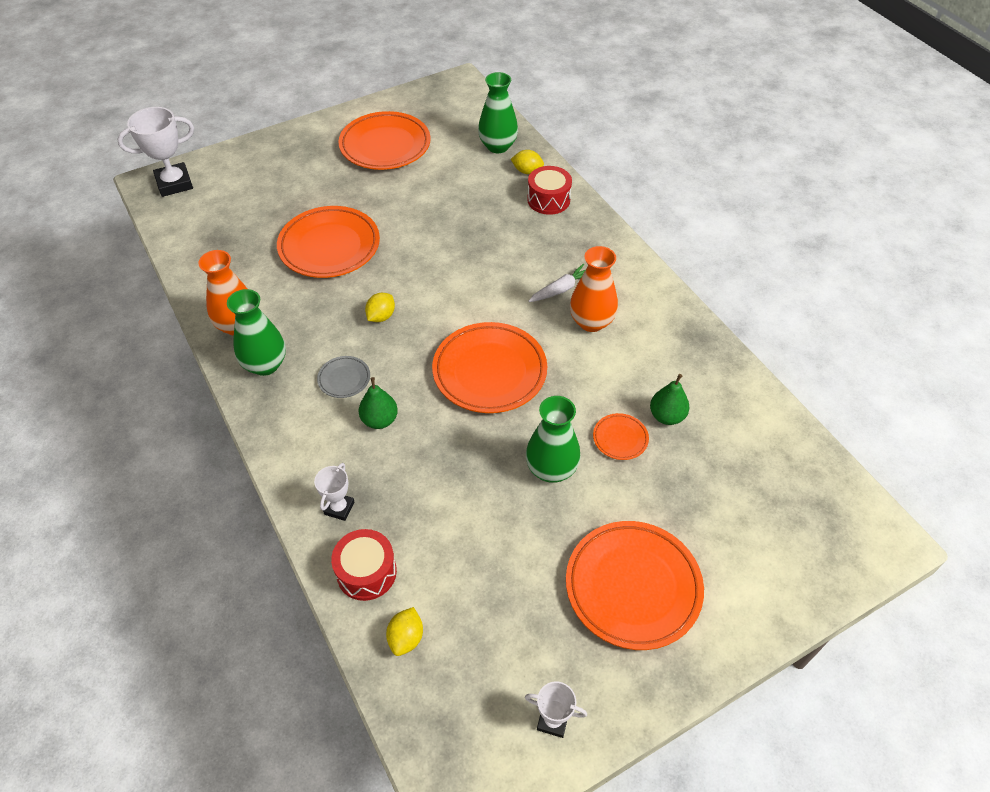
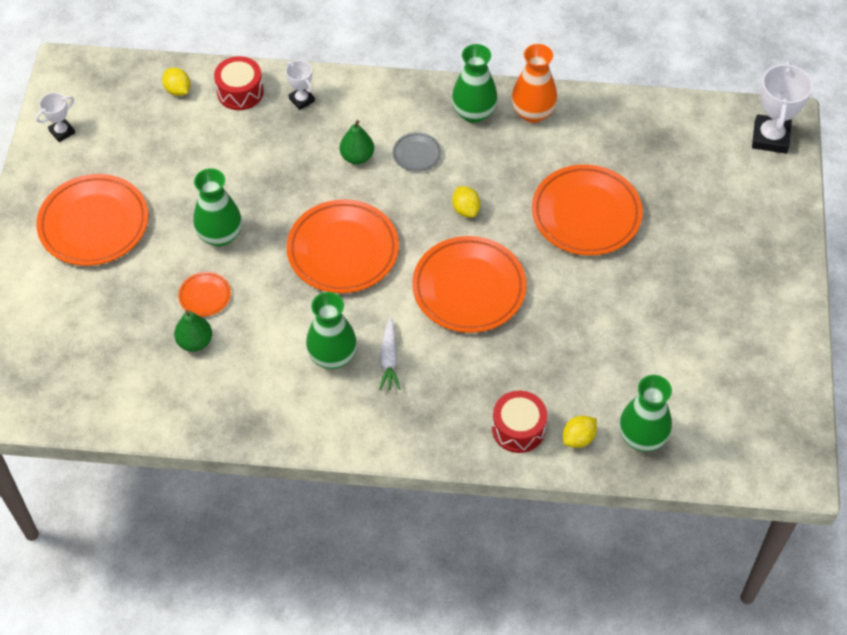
camera: 125 degrees right, 5 degrees up
orange plate [338,111,431,170] -> orange plate moved to [412,236,526,333]
orange vase [570,246,618,332] -> green vase [306,292,357,369]

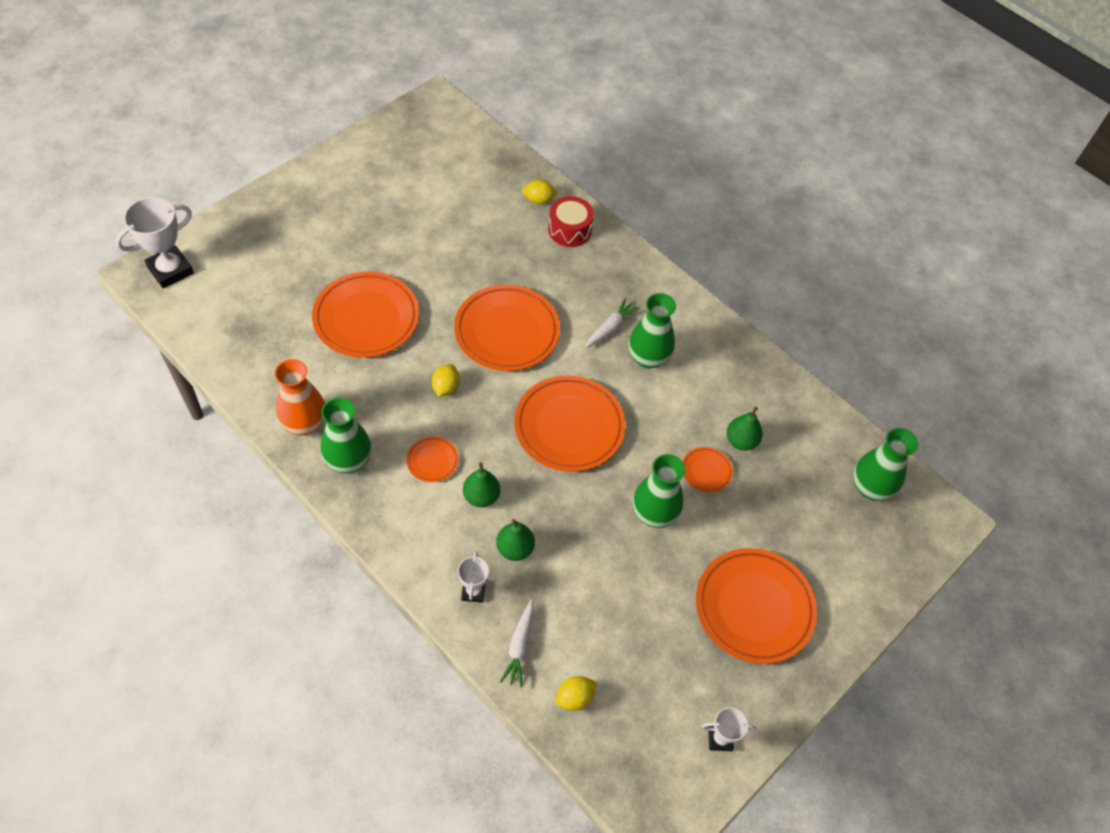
camera: 145 degrees left, 0 degrees up
yellow lemon [162,68,190,96] -> yellow lemon turned 60 degrees clockwise [556,676,597,711]
red drum [214,56,264,110] -> white carrot [500,600,534,687]
grey plate [392,132,442,172] -> orange plate [406,436,459,482]
green vase [619,375,672,452] -> green vase moved to [853,428,918,501]
none -> green pear [496,519,535,561]

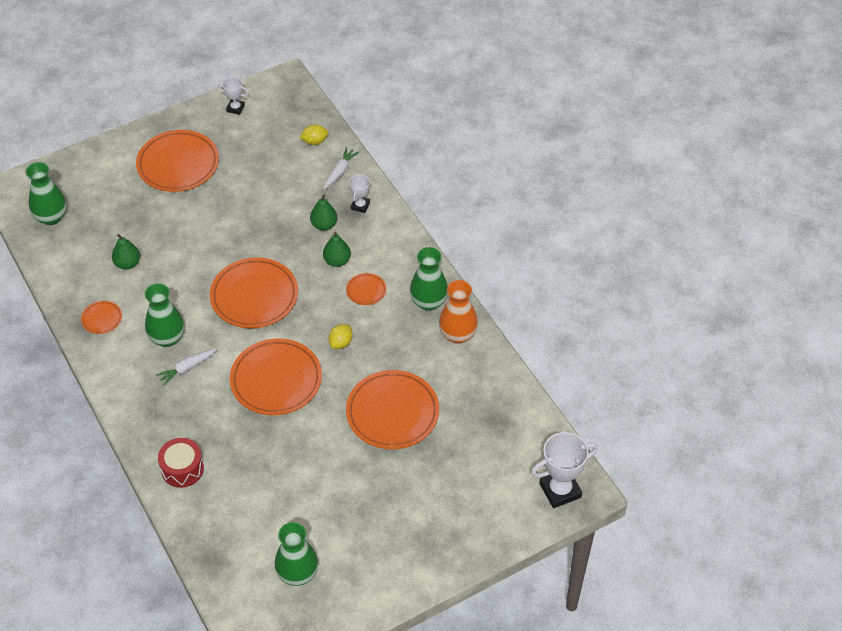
camera: 160 degrees left, 5 degrees down
yellow lemon [522,179,557,204] -> none
green vase [633,454,685,528] -> green vase moved to [275,522,318,586]
orange plate [682,447,733,493] -> orange plate moved to [81,301,122,334]

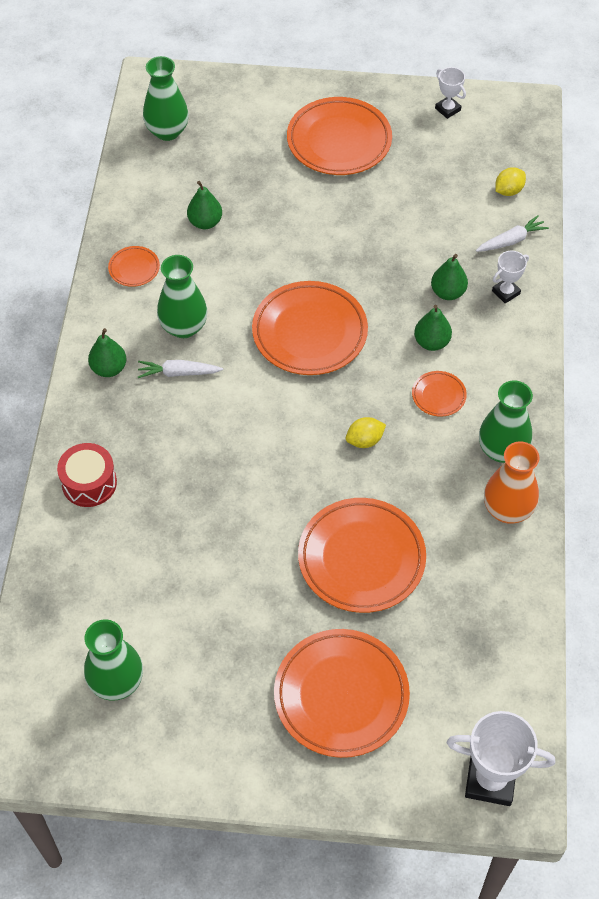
camera: 35 degrees right, 5 degrees up
orange plate [230,338,322,415] -> orange plate moved to [274,629,410,758]
yellow lemon [299,124,329,145] -> yellow lemon turned 60 degrees counterclockwise [495,167,526,196]
none -> green pear [88,328,127,377]

